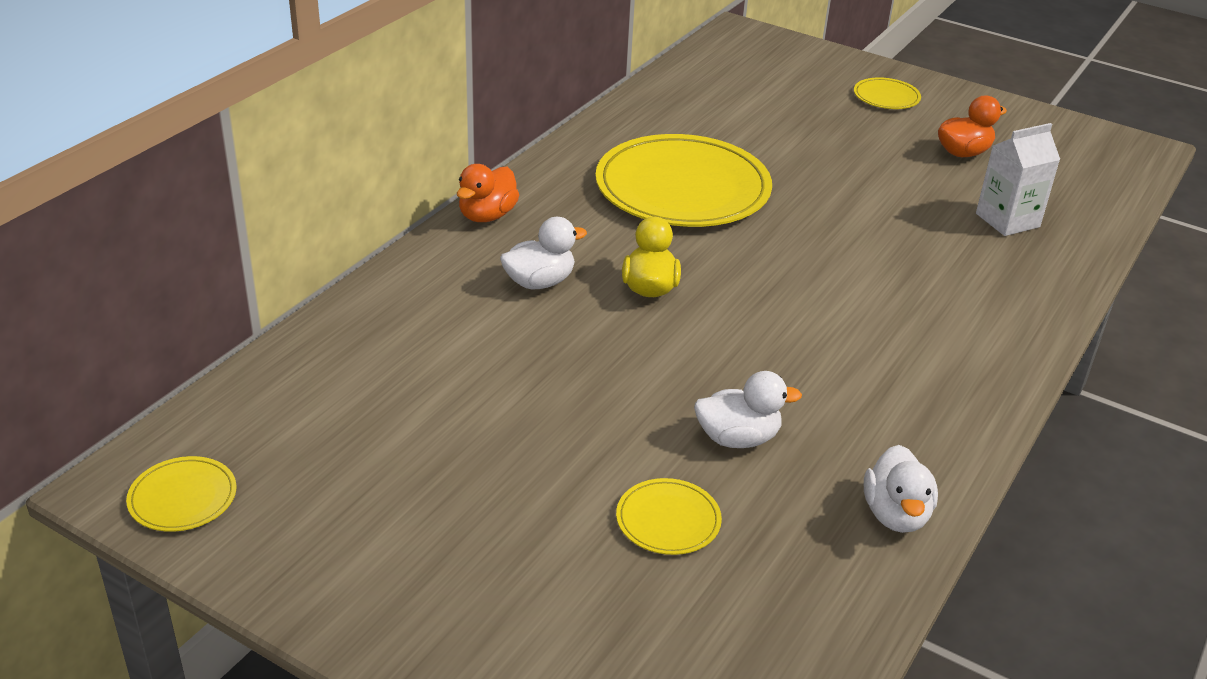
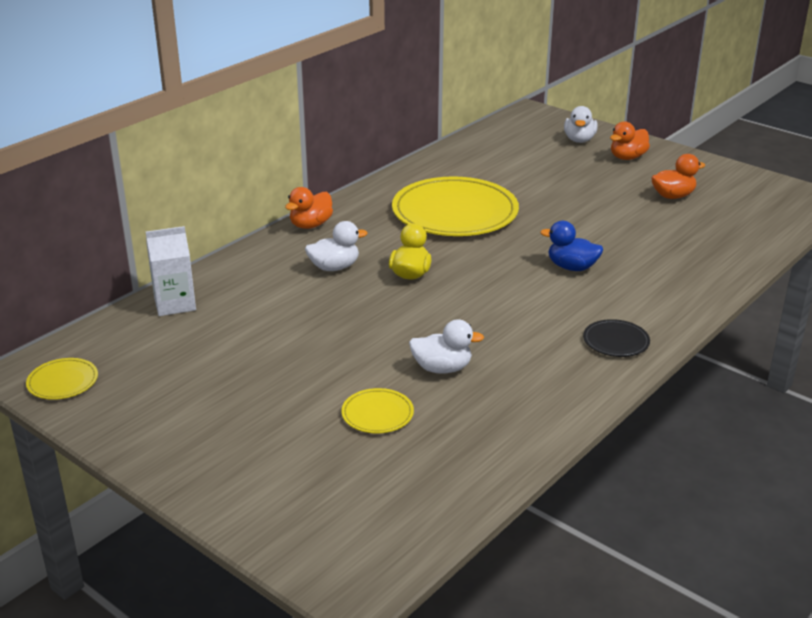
camera: 10 degrees right, 5 degrees down
yellow plate [854,77,921,109] -> orange duck [610,121,650,160]
white duck [864,445,938,533] -> white duck moved to [564,106,598,143]
white carton [976,123,1060,236] -> white carton moved to [146,226,196,316]
none -> blue duck [540,221,603,271]
none -> black plate [583,319,650,357]

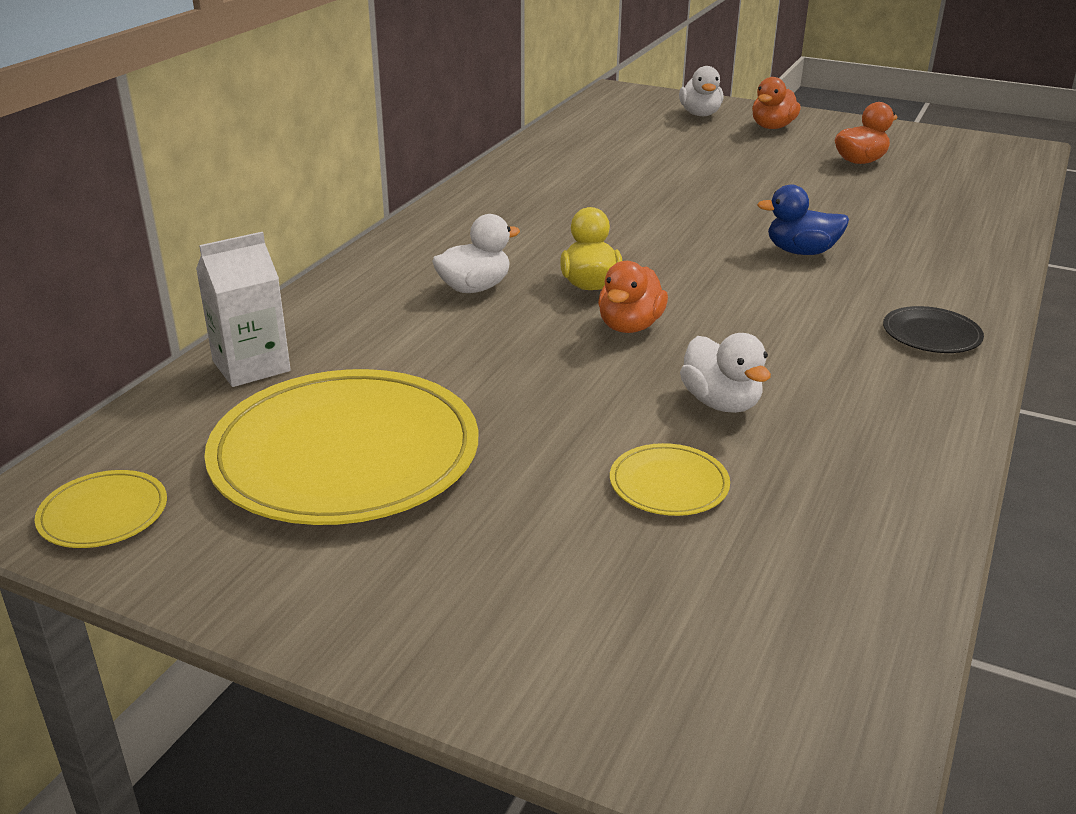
camera: 15 degrees left, 0 degrees up
orange duck [285,187,333,229] -> orange duck moved to [598,261,668,333]
yellow plate [392,176,519,236] -> yellow plate moved to [204,369,478,525]
white duck [409,319,484,374] -> white duck turned 75 degrees clockwise [680,333,771,413]

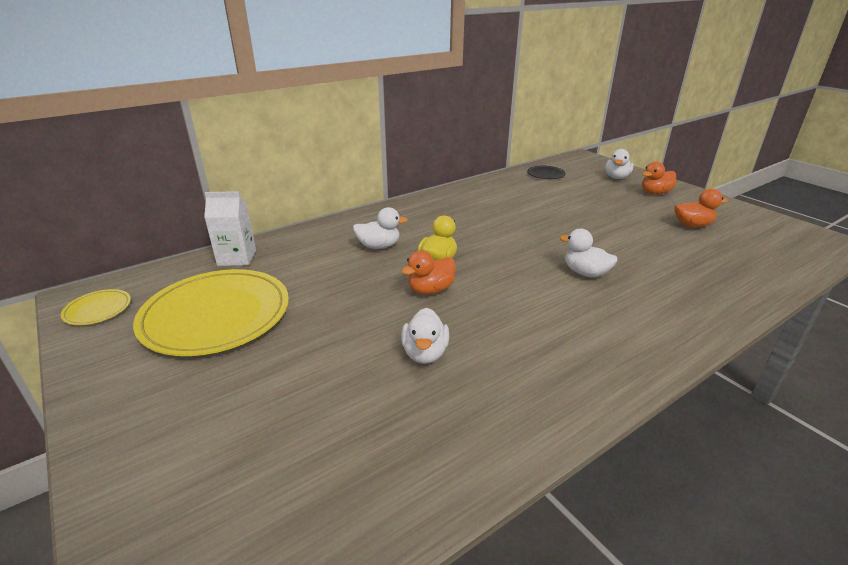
camera: 30 degrees right, 0 degrees up
yellow plate [610,443,730,516] -> none
blue duck [757,184,849,255] -> white duck [560,229,618,277]
black plate [883,306,984,353] -> black plate moved to [527,166,566,179]

